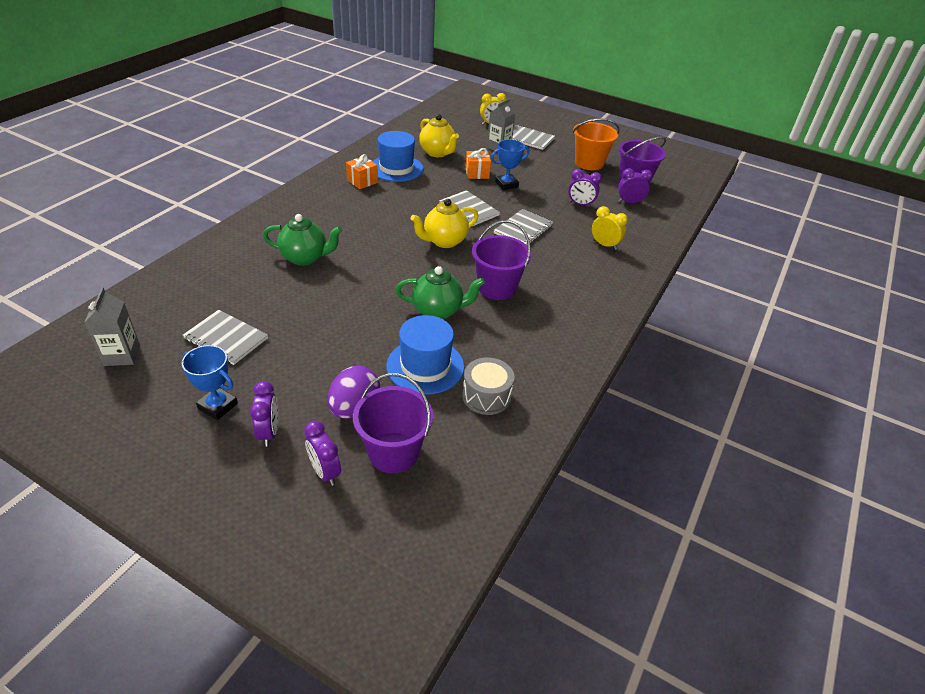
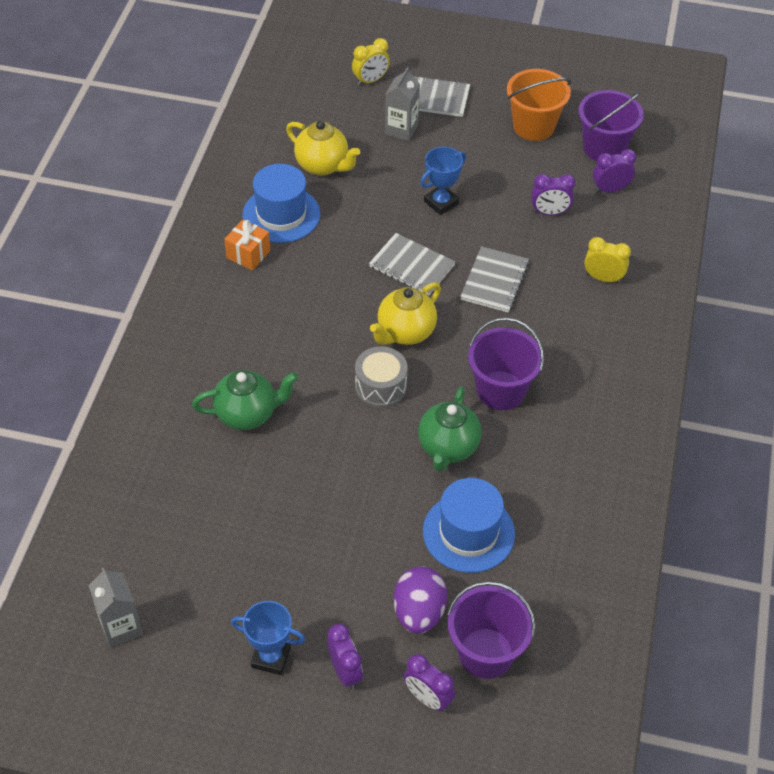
camera: 15 degrees left, 10 degrees up
grey notebook [182,310,268,365] -> none
green teapot [396,266,485,319] -> green teapot turned 120 degrees clockwise [418,387,482,472]
grey drum [462,358,515,415] -> grey drum moved to [355,346,408,408]
orange gift [465,148,491,179] -> none

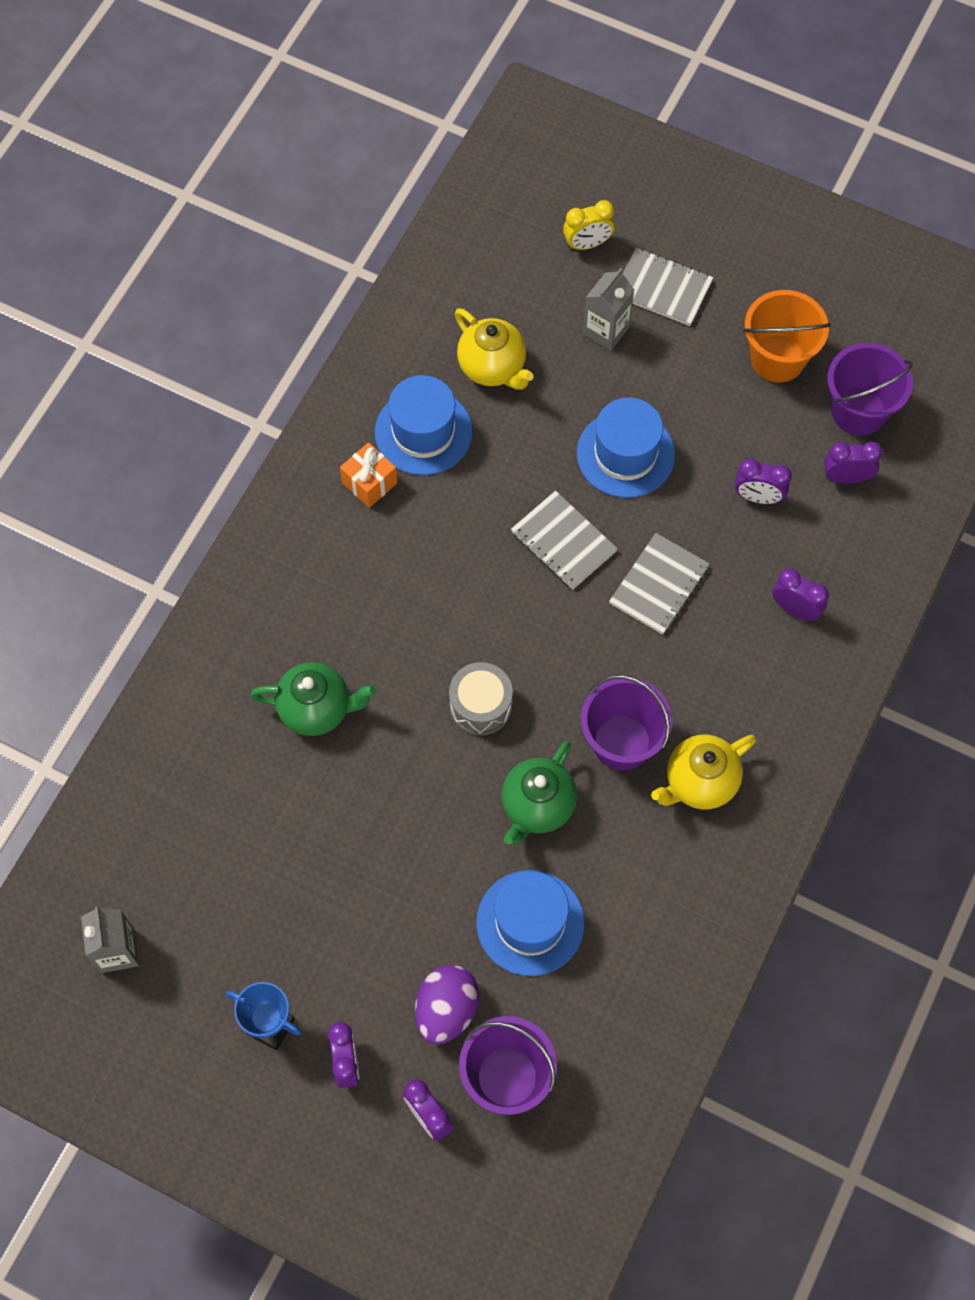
camera: 15 degrees right, 15 degrees up
yellow teapot [370,282,441,345] -> yellow teapot moved to [651,735,756,810]
blue trophy [420,147,466,215] -> blue hat [577,398,675,498]
yellow clock [584,237,631,283] -> purple clock [772,568,829,621]

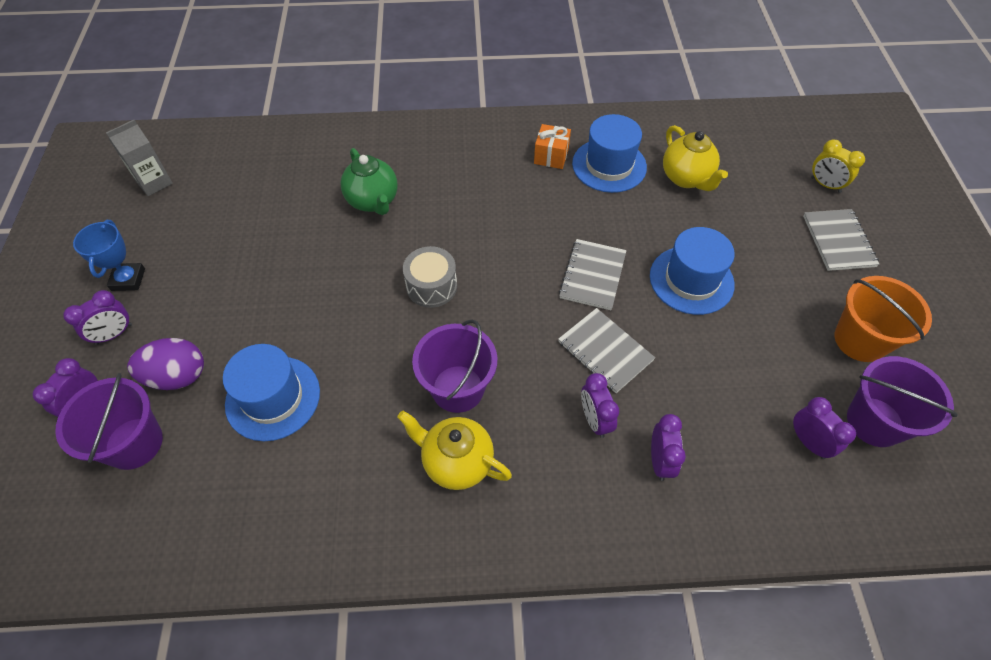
camera: 60 degrees right, 10 degrees down
yellow teapot [455,308,534,390] -> yellow teapot turned 45 degrees counterclockwise [663,125,728,191]
green teapot [501,741,577,845] -> none
grey carton [583,268,634,351] -> none
grey notebook [609,533,709,635] -> grey notebook turned 45 degrees clockwise [558,308,655,393]
purple clock [735,459,792,504] -> purple clock moved to [581,373,619,438]

